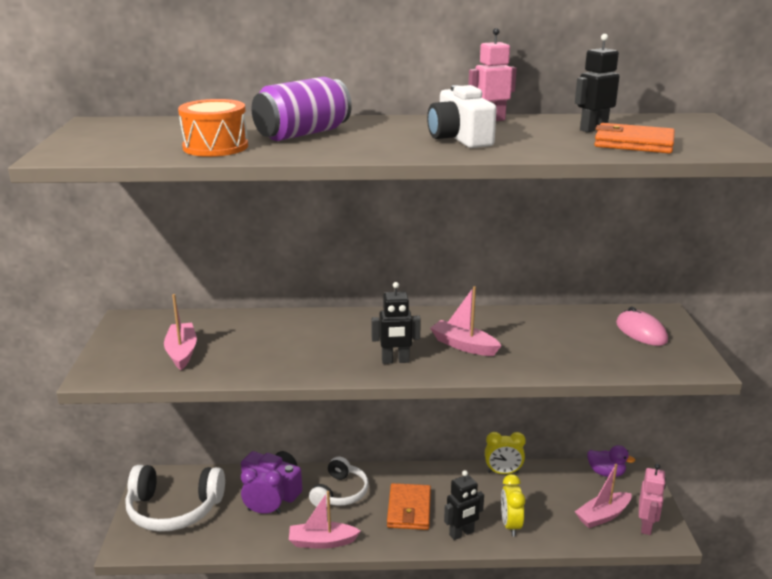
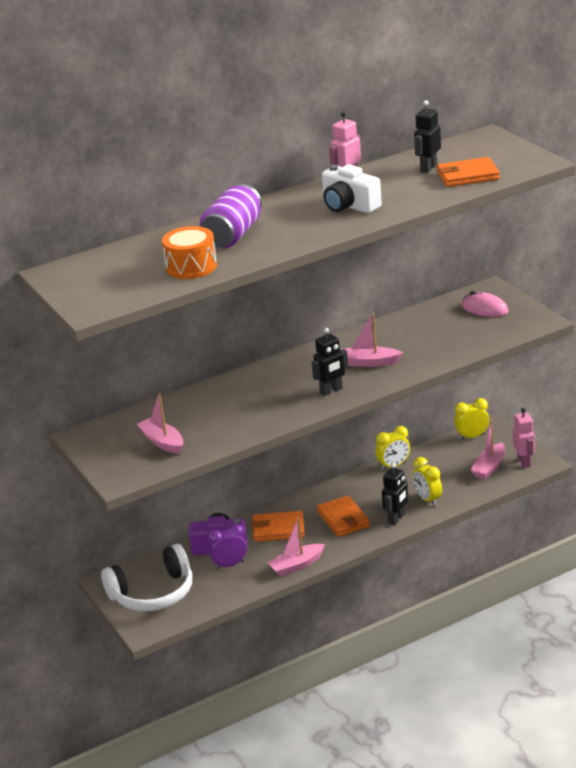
camera: 25 degrees left, 5 degrees up
white headphones [309,456,369,507] -> orange wallet [251,511,304,542]
purple duck [587,445,635,477] -> yellow clock [454,398,489,440]

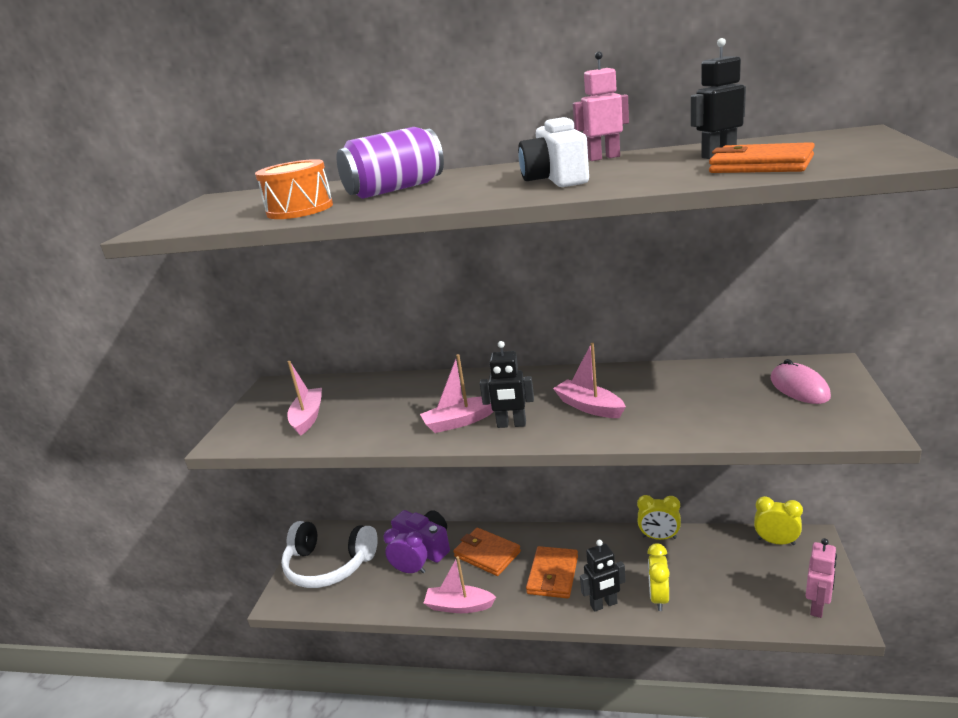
camera: 40 degrees right, 5 degrees down
pink boat [471,420,505,479] -> pink boat moved to [420,354,494,433]

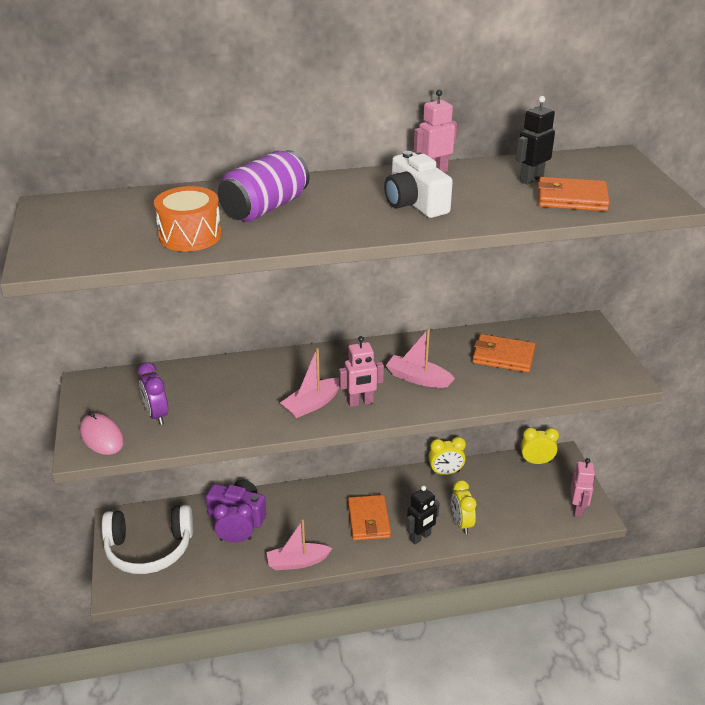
camera: 25 degrees left, 10 degrees up
pink boat [287,361,322,436] -> purple clock [138,362,168,425]
orange wallet [453,528,521,576] -> orange wallet moved to [472,334,535,372]
black robot [480,341,534,428] -> pink robot [339,336,384,407]
pink mouse [771,359,831,404] -> pink mouse moved to [80,411,124,455]

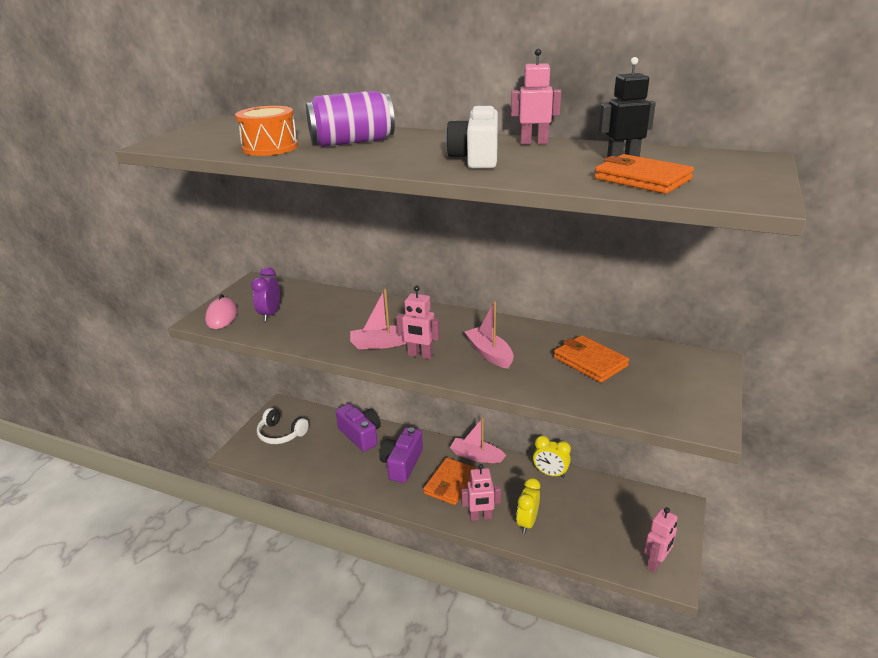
camera: 35 degrees right, 5 degrees down
white headphones [101,505,193,574] -> white headphones [257,408,309,444], size x0.65
purple clock [213,503,254,542] -> none
pink boat [266,520,332,570] -> pink boat moved to [450,418,506,463]
black robot [406,486,440,544] -> pink robot [461,464,501,521]
yellow clock [520,427,559,464] -> none
none -> purple camera [379,427,423,483]

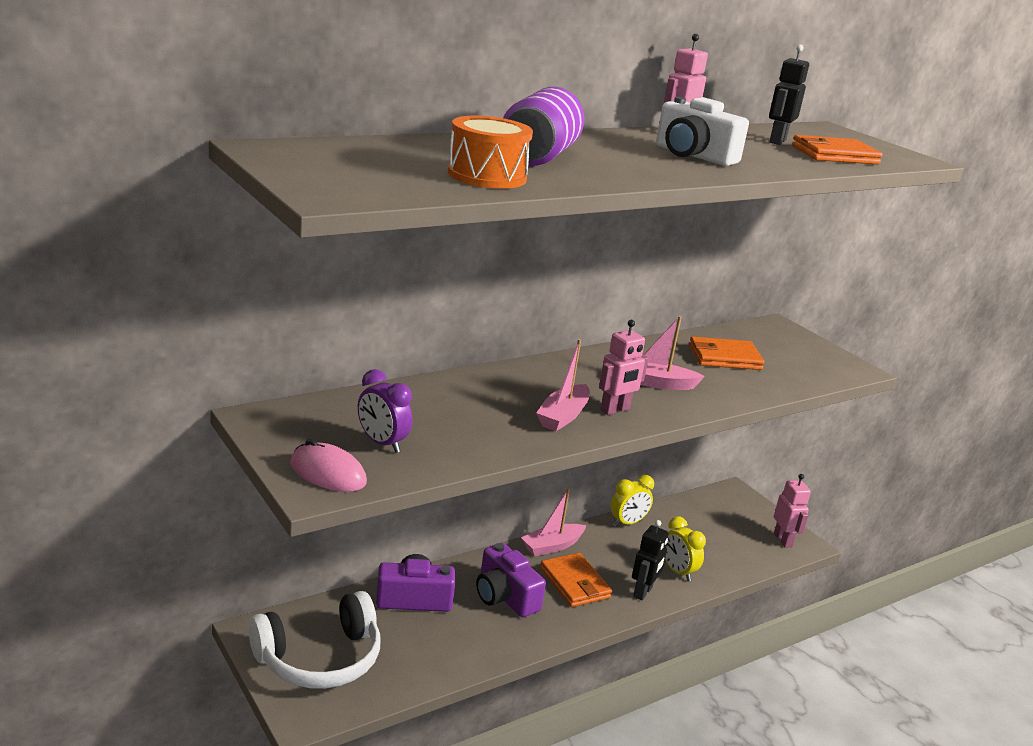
camera: 60 degrees left, 5 degrees down
white headphones [257,408,309,444] -> white headphones [249,591,380,689], size x1.55
pink robot [461,464,501,521] -> black robot [632,520,669,600]

